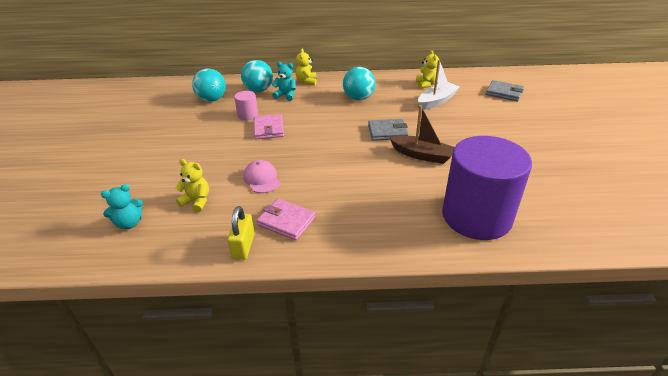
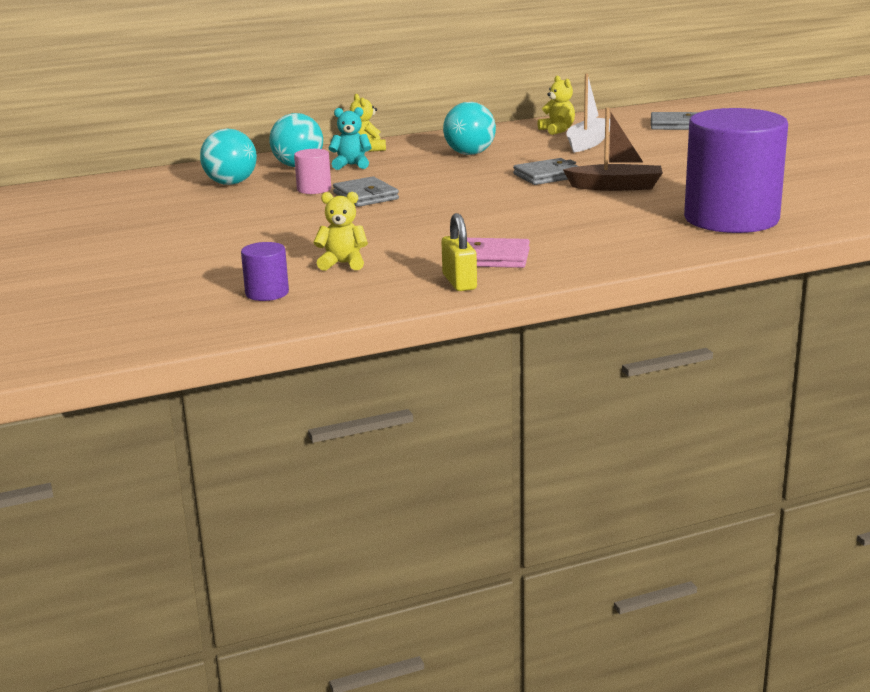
camera: 20 degrees left, 15 degrees down
turquoise teddy bear [101,184,143,229] -> purple cylinder [241,242,289,301]
pink cap [243,160,280,193] -> none
pink wallet [254,114,284,139] -> grey wallet [333,176,399,207]

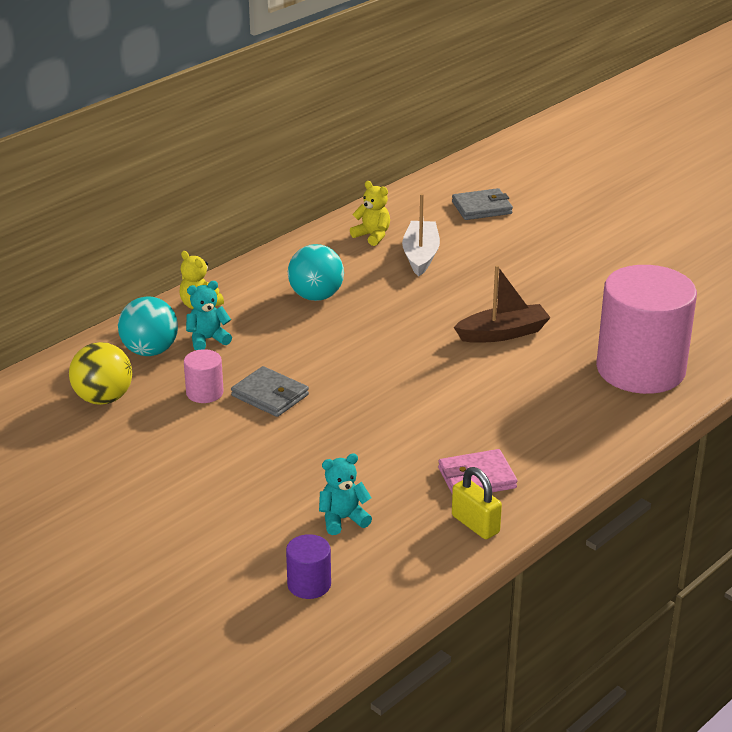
camera: 25 degrees left, 10 degrees up
turquoise ball [200,128,257,185] -> yellow ball [69,342,132,405]
yellow teddy bear [313,192,368,271] -> turquoise teddy bear [319,453,372,535]
grey wallet [513,158,577,185] -> none
purple cylinder [684,108,788,233] -> pink cylinder [596,265,697,394]

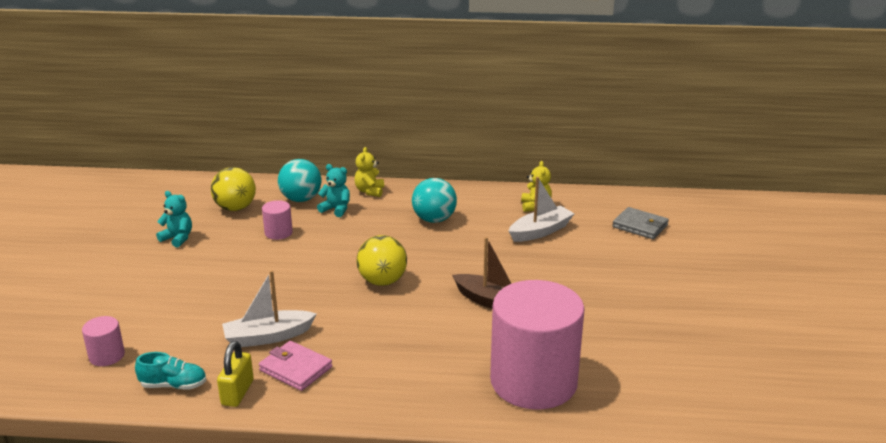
camera: 50 degrees right, 5 degrees down
grey wallet [231,366,309,417] -> none
purple cylinder [286,534,331,599] -> pink cylinder [82,316,125,366]
turquoise teddy bear [319,453,372,535] -> turquoise teddy bear moved to [156,191,192,247]
none -> turquoise shoe [135,352,206,390]
none -> white boat [222,270,317,347]
none -> yellow ball [356,235,407,286]

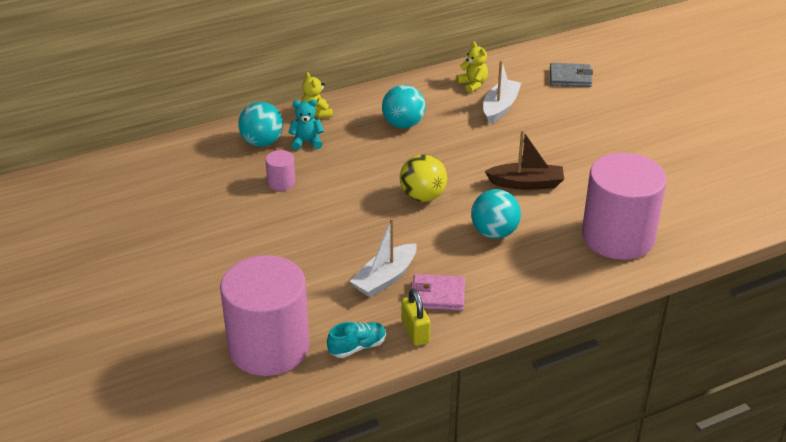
camera: 30 degrees left, 10 degrees up
pink cylinder [82,316,125,366] -> pink cylinder [220,255,310,376], size x2.44
turquoise teddy bear [156,191,192,247] -> none
yellow ball [211,167,256,211] -> none
none -> turquoise ball [471,189,521,239]

